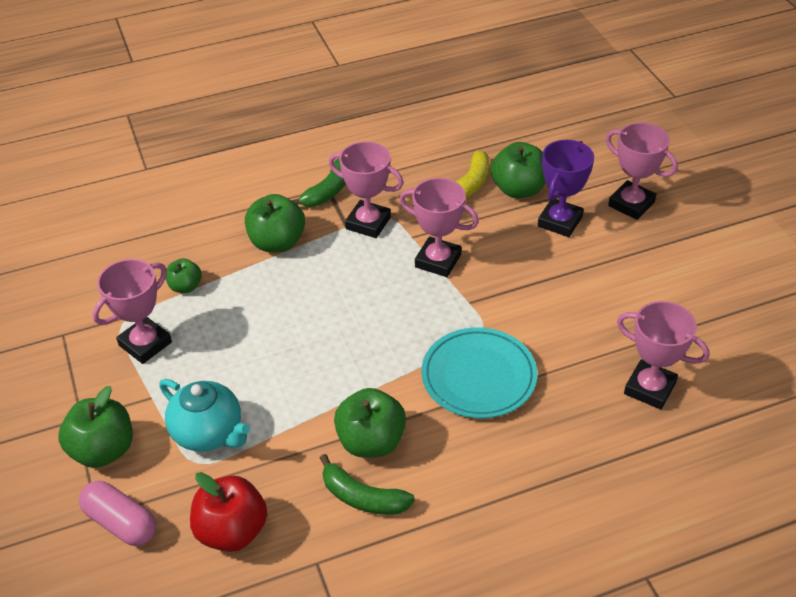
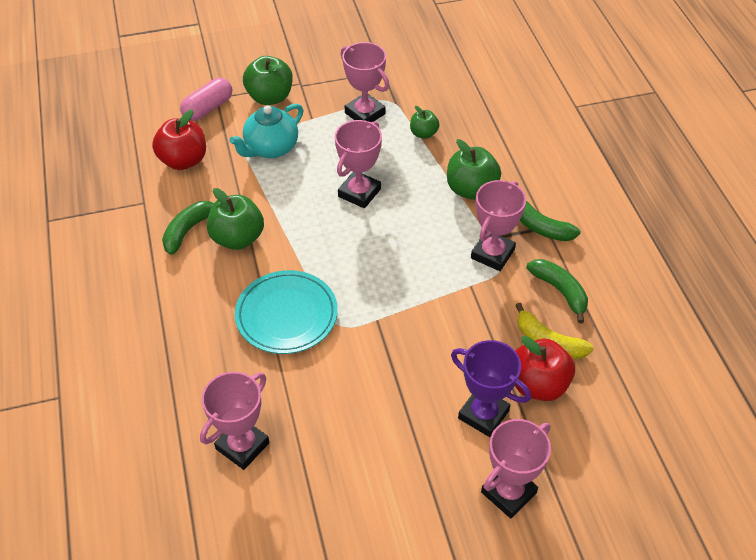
camera: 95 degrees right, 5 degrees up
pink trophy [400,178,479,277] -> pink trophy moved to [335,120,382,208]
green apple [491,142,546,198] -> red apple [515,336,575,401]
none -> green banana [526,259,588,323]

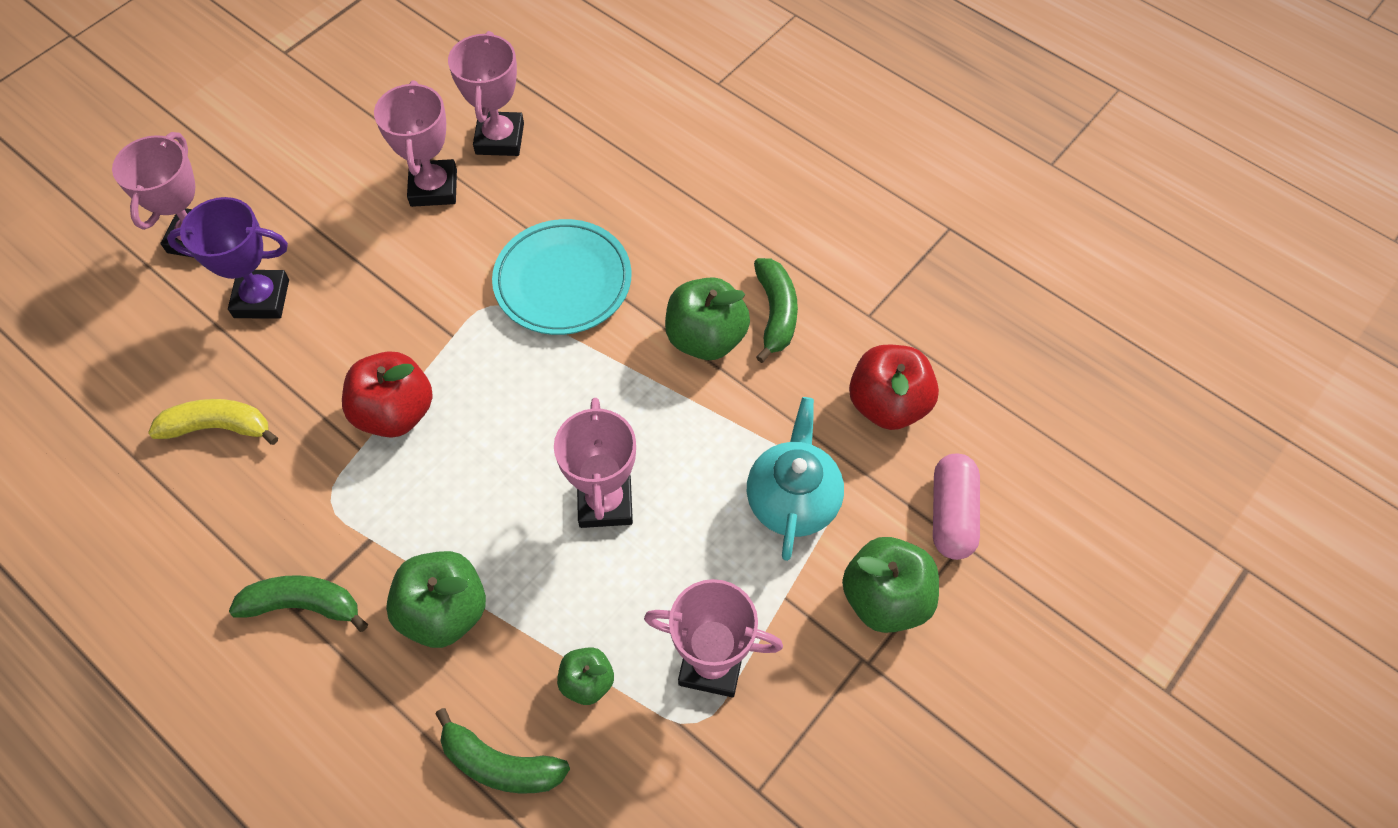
camera: 145 degrees right, 10 degrees up
pink trophy [471,180,526,271] -> pink trophy moved to [374,81,457,207]
red apple [515,336,575,401] -> red apple moved to [342,351,433,438]
green banana [526,259,588,323] -> green banana moved to [436,708,570,793]

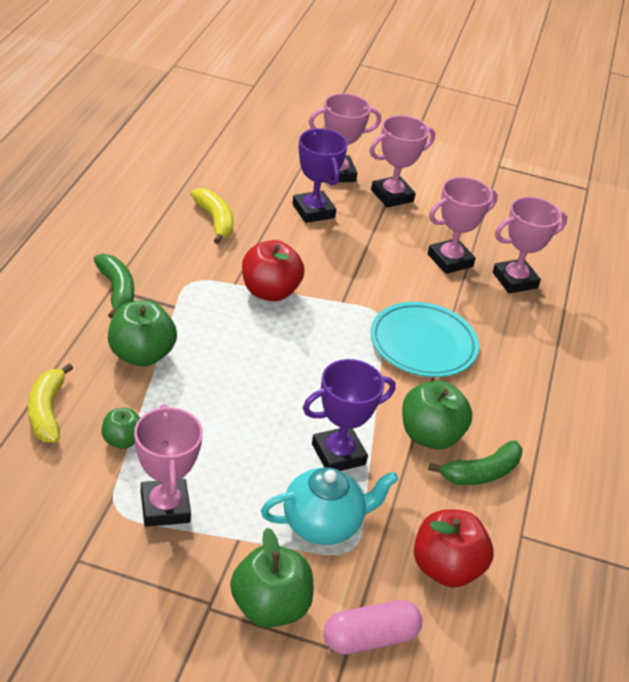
camera: 60 degrees right, 20 degrees down
green banana [436,708,570,793] -> yellow banana [28,363,73,442]
pink trophy [554,398,636,528] -> pink trophy moved to [370,115,435,208]
none -> purple trophy [303,359,396,471]

